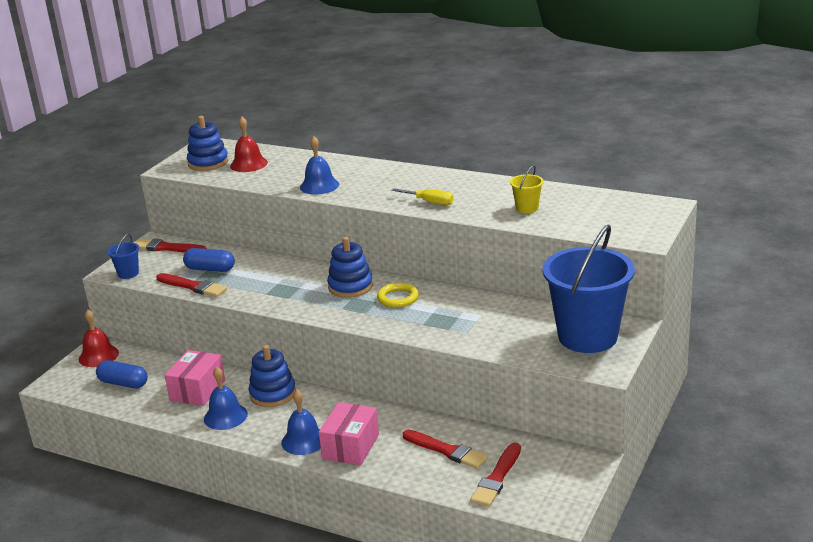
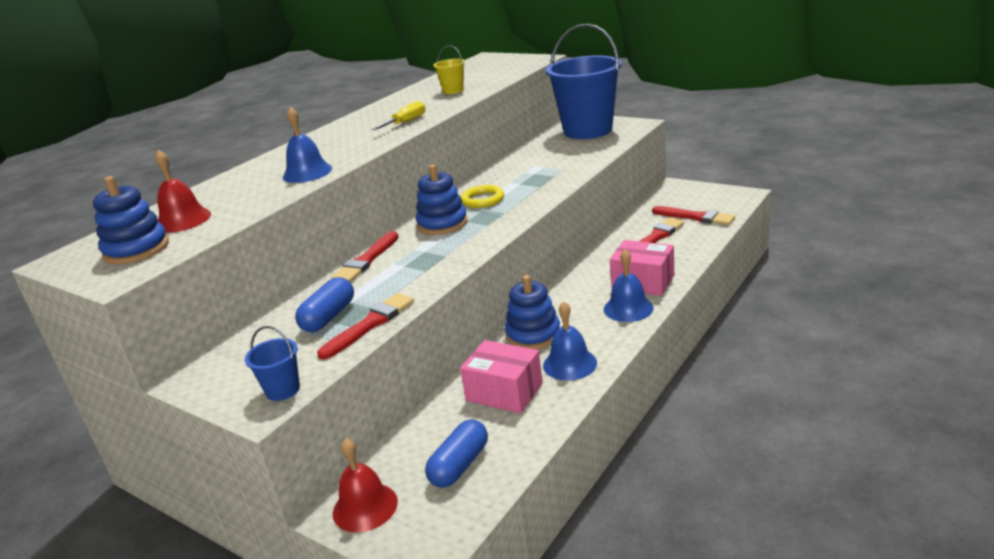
camera: 80 degrees left, 0 degrees up
red brush [136,239,207,253] -> red brush moved to [331,231,399,282]

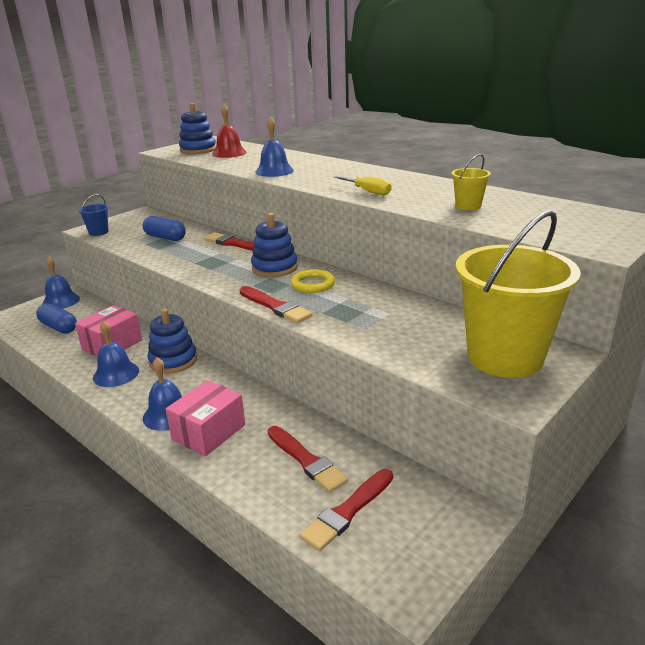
camera: 95 degrees right, 0 degrees up
red brush [317,293,414,360] -> red brush moved to [239,286,312,324]
red bell [333,438,398,533] -> blue bell [42,256,80,309]
blue bucket [546,24,622,139] -> yellow bucket [455,210,581,378]

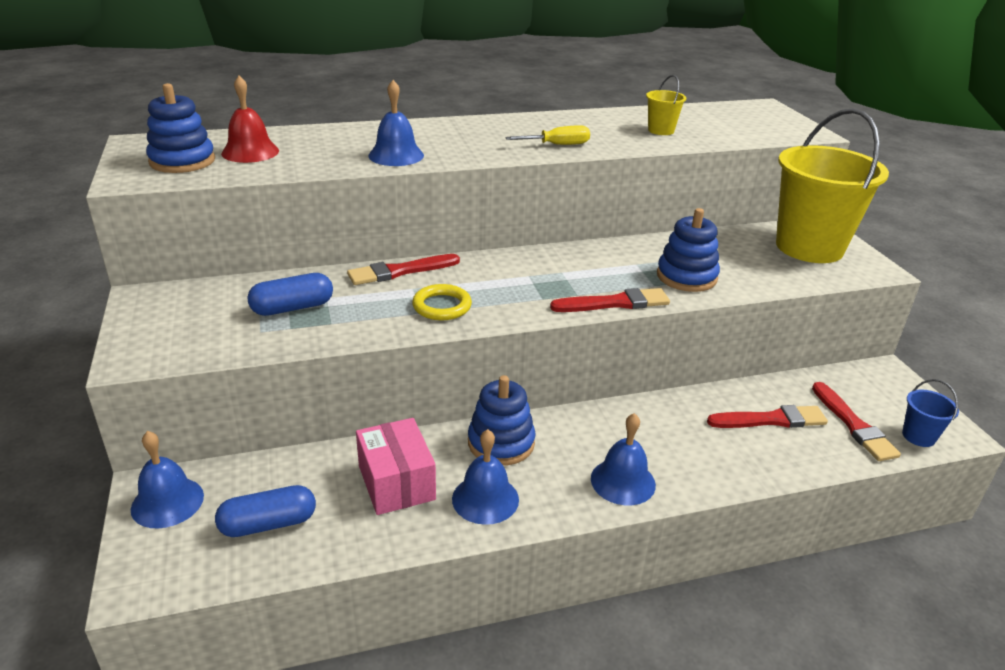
camera: 60 degrees left, 5 degrees up
blue bucket [78,194,109,236] -> blue bucket moved to [902,379,959,447]
pink box [166,380,245,456] -> none
blue stacking toy [251,213,298,277] -> blue stacking toy moved to [657,208,720,292]
yellow ring [291,269,335,293] -> yellow ring moved to [412,284,472,320]

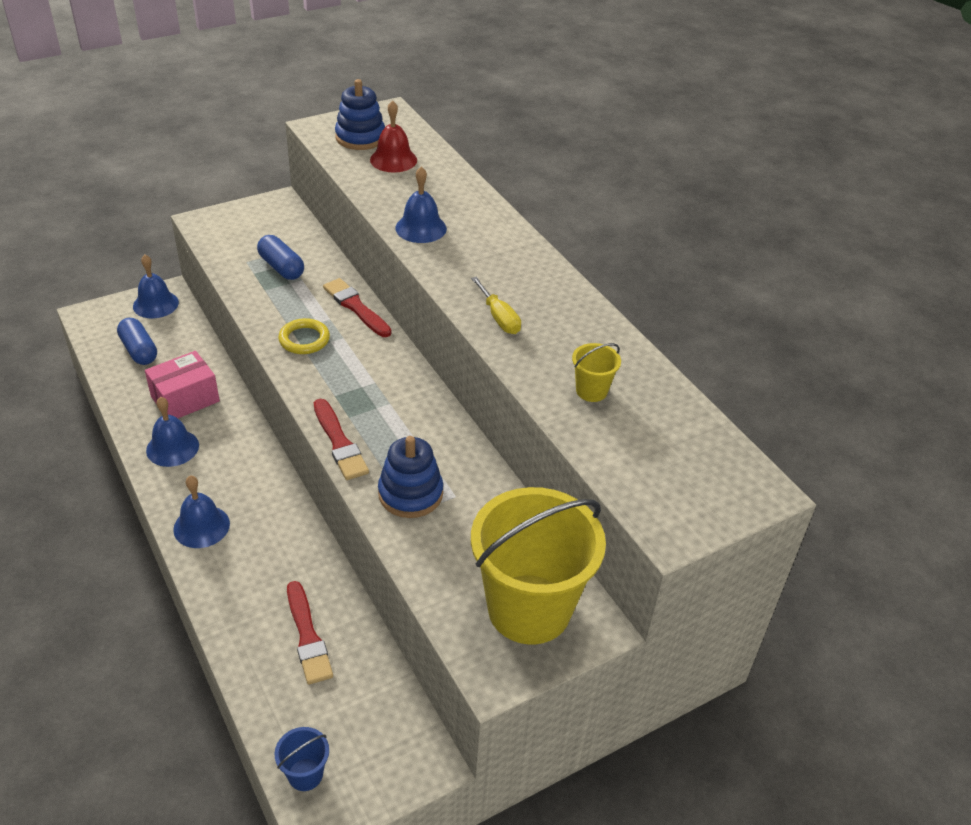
camera: 75 degrees right, 10 degrees up
blue stacking toy [468,375,536,465] -> none
red brush [812,382,901,461] -> none

